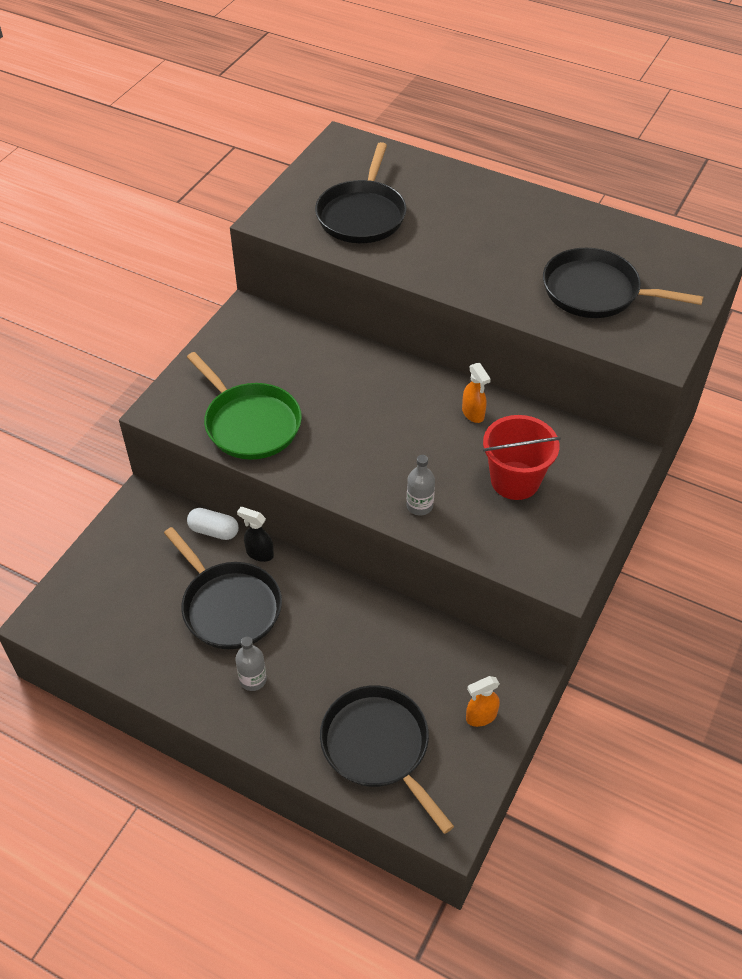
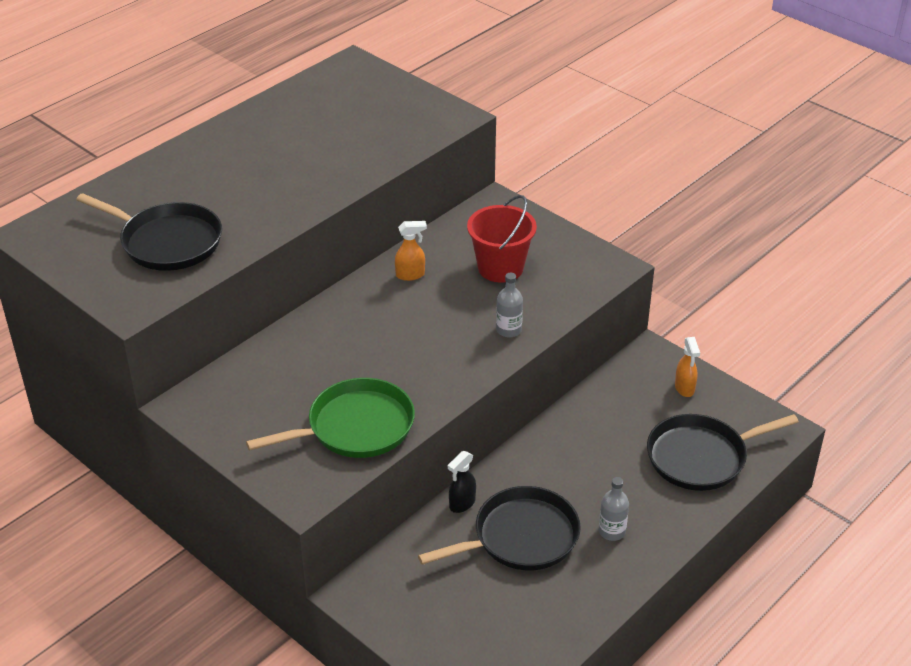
camera: 75 degrees left, 10 degrees down
white capsule [187,508,239,540] -> none
black pan [543,248,704,318] -> none

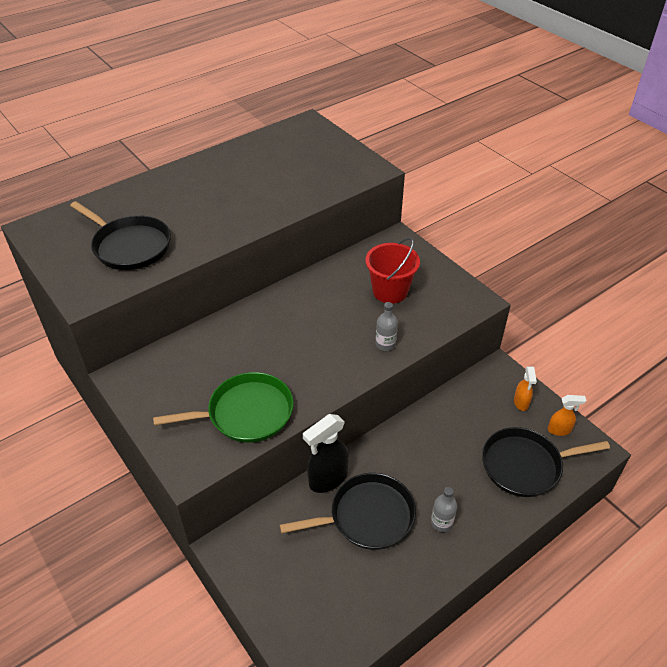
camera: 10 degrees right, 5 degrees up
orange spray bottle [395,221,427,281] -> orange spray bottle moved to [548,395,586,436]
black spray bottle [448,451,476,513] -> black spray bottle [303,414,349,493], size x1.75

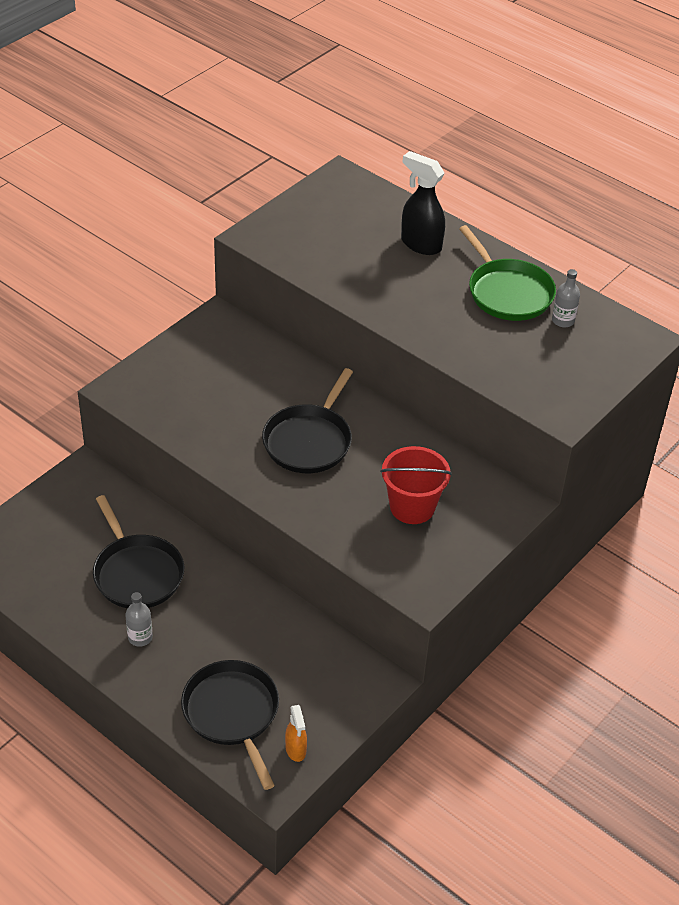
camera: 75 degrees right, 0 degrees up
black pan [70,201,171,270] -> black pan moved to [262,368,353,473]
green pan [153,372,294,443] -> green pan moved to [459,225,556,321]
black spray bottle [303,414,349,493] -> black spray bottle moved to [401,151,445,255]
grey bottle [376,302,398,351] -> grey bottle moved to [552,269,580,327]
orange spray bottle [514,366,537,411] -> none

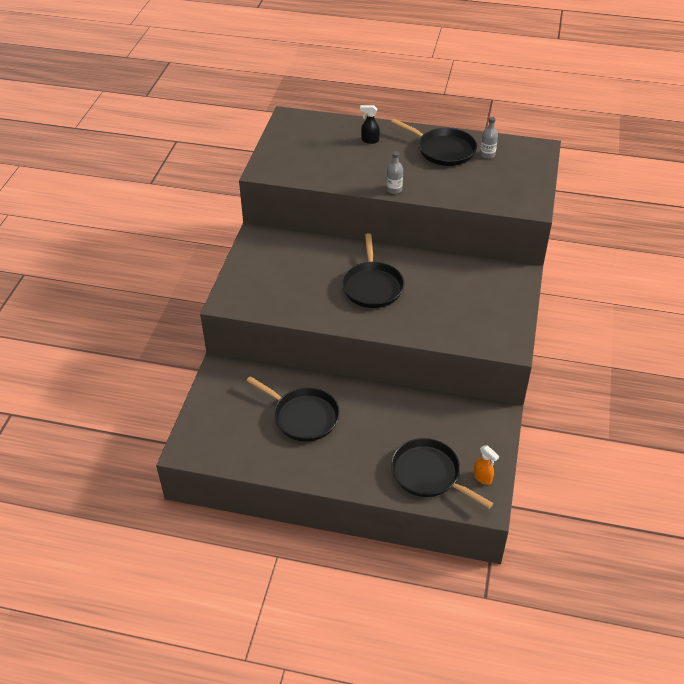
camera: 25 degrees left, 0 degrees up
grey bottle [125,592,153,647] -> grey bottle moved to [386,151,403,194]
red bucket [380,446,452,524] -> none
black spray bottle [401,151,445,255] -> black spray bottle [360,105,380,144], size x0.57
green pan [459,225,556,321] -> black pan [391,119,477,166]

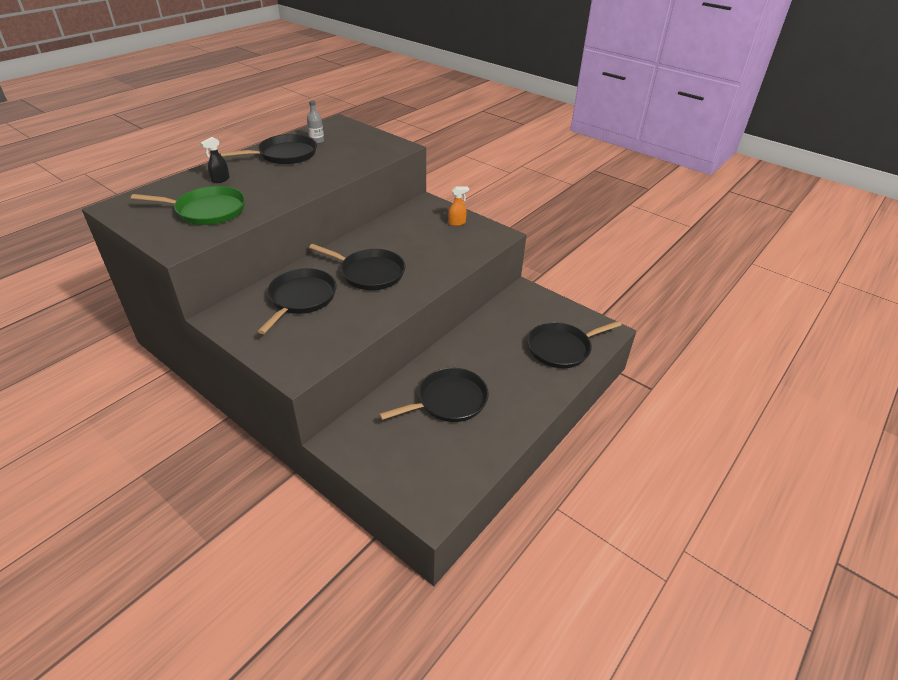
camera: 65 degrees left, 5 degrees down
grey bottle [386,151,403,194] -> none
orange spray bottle [473,445,499,485] -> orange spray bottle moved to [448,186,469,226]
none -> green pan [131,186,245,225]
none -> black pan [258,268,337,334]

